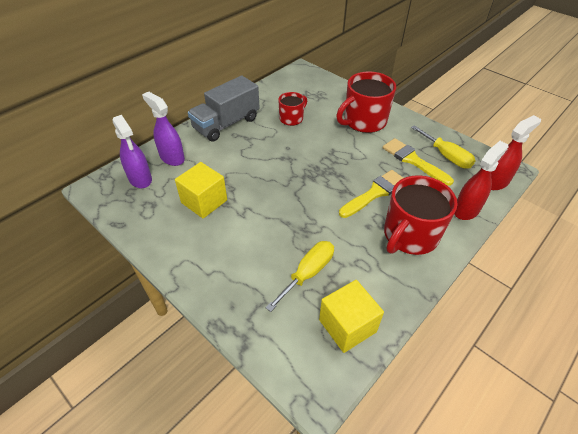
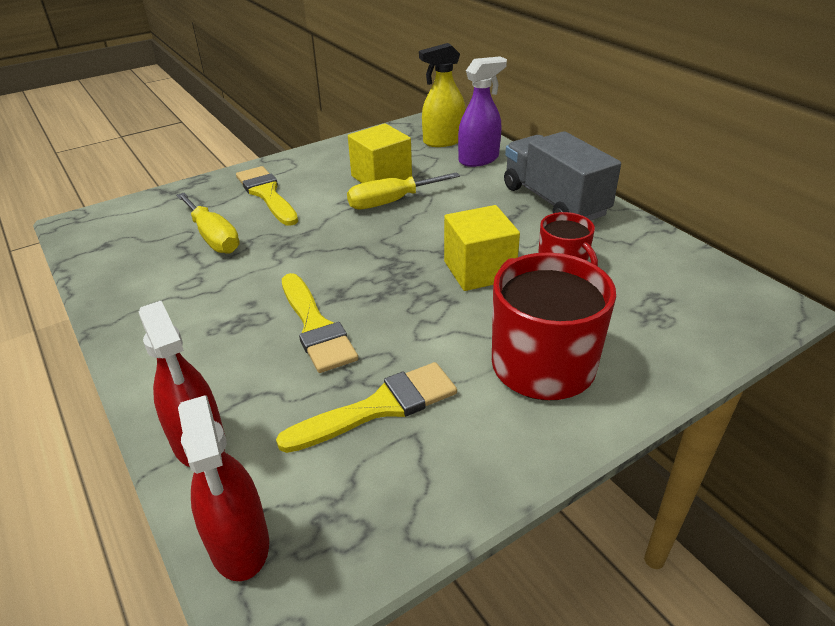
camera: 105 degrees right, 10 degrees down
purple spray bottle [112,115,152,188] -> yellow spray bottle [419,43,465,147]
yellow cube [319,280,384,353] -> yellow cube moved to [444,205,520,291]
red mug [384,175,458,255] -> none
yellow screwdriver [411,125,476,169] -> yellow screwdriver moved to [347,172,460,210]
none -> yellow brush [236,166,298,226]

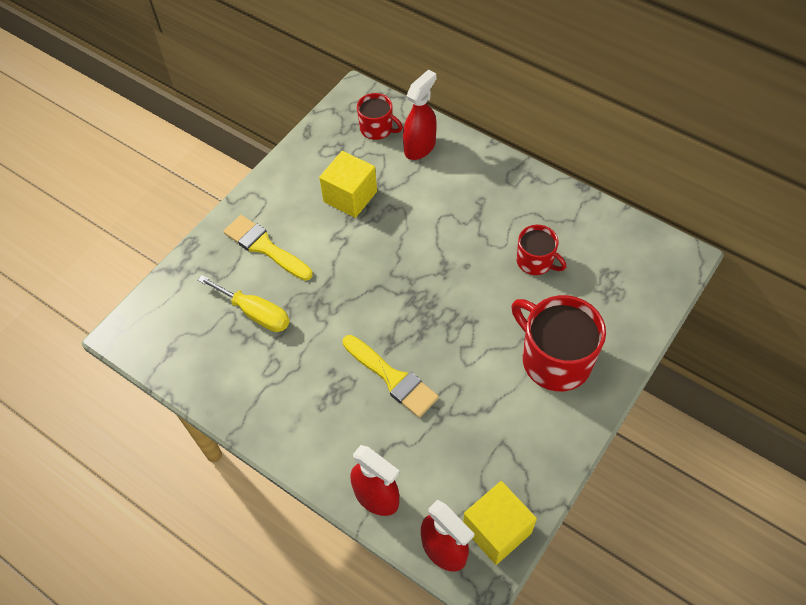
camera: 20 degrees left, 20 degrees up
yellow brush [276,362,457,453] -> none
yellow screwdriver [347,172,460,210] -> none
yellow spray bottle [419,43,465,147] -> red mug [357,93,403,140]
yellow cube [444,205,520,291] -> yellow cube moved to [463,481,537,565]
purple spray bottle [458,56,507,167] -> red spray bottle [403,70,437,160]
grey truck [504,131,621,220] -> none

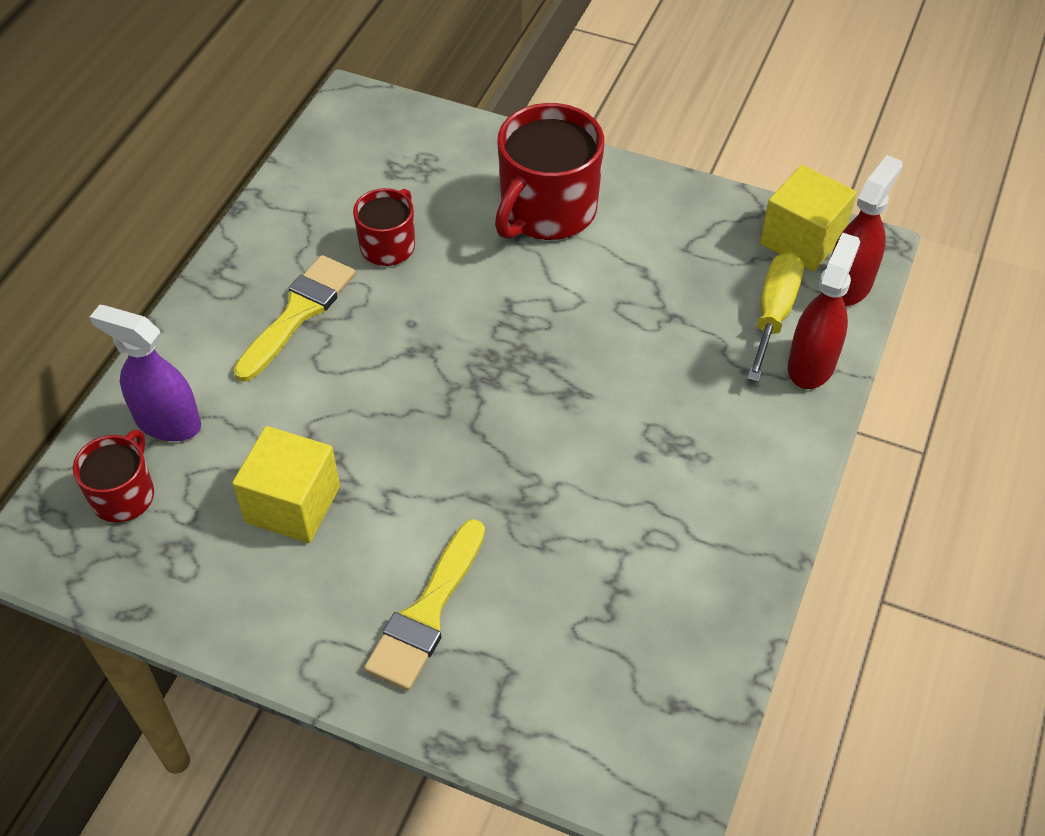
camera: 105 degrees left, 5 degrees down
yellow screwdriver [198,275,290,332] -> yellow screwdriver moved to [747,253,804,382]
yellow brush [343,335,439,418] -> yellow brush moved to [233,255,356,382]
red spray bottle [403,70,437,160] -> purple spray bottle [90,305,201,441]

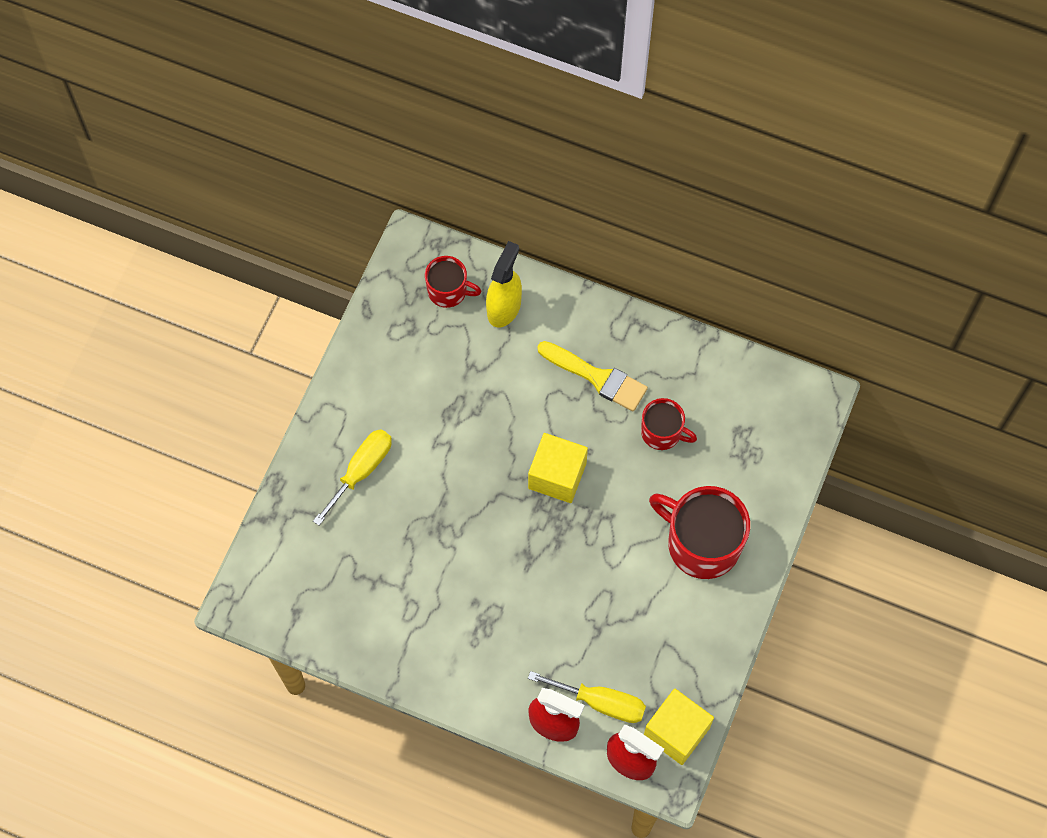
camera: 90 degrees right, 15 degrees up
purple spray bottle [90,305,201,441] -> yellow spray bottle [486,241,522,328]
yellow cube [232,426,340,543] -> yellow cube moved to [528,433,588,503]
yellow brush [364,519,485,690] -> yellow screwdriver [313,429,392,525]

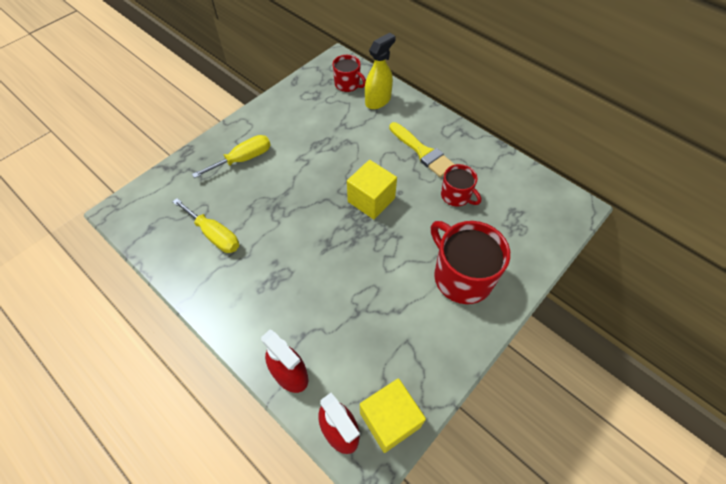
camera: 20 degrees right, 10 degrees down
yellow screwdriver [528,671,646,723] -> yellow screwdriver moved to [172,198,239,253]

